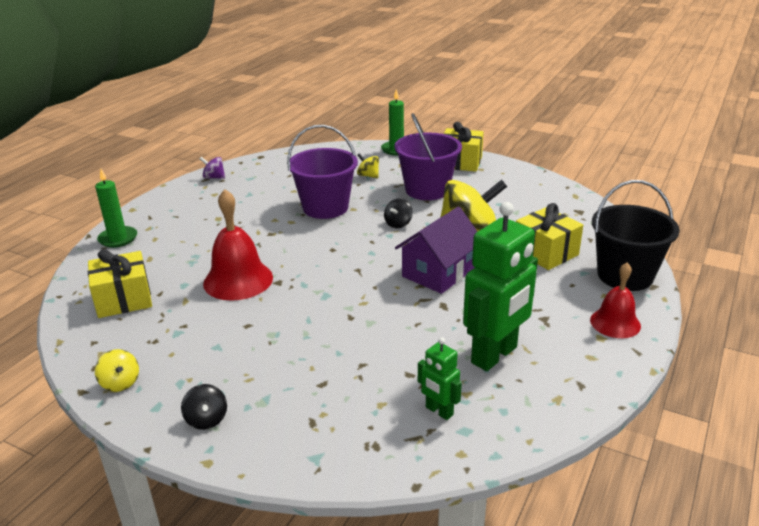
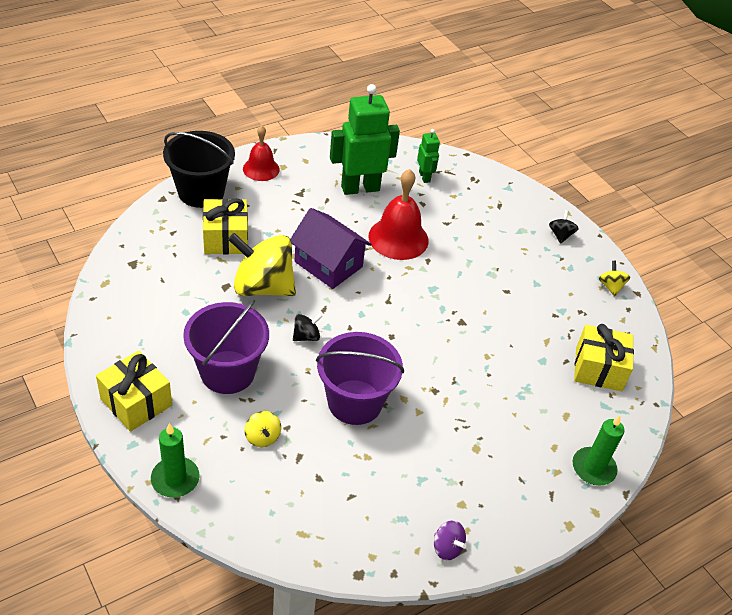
camera: 155 degrees left, 15 degrees up
red bell [203,189,273,301] -> red bell moved to [369,169,429,260]
purple house [395,206,478,294] -> purple house turned 60 degrees clockwise [290,208,372,289]

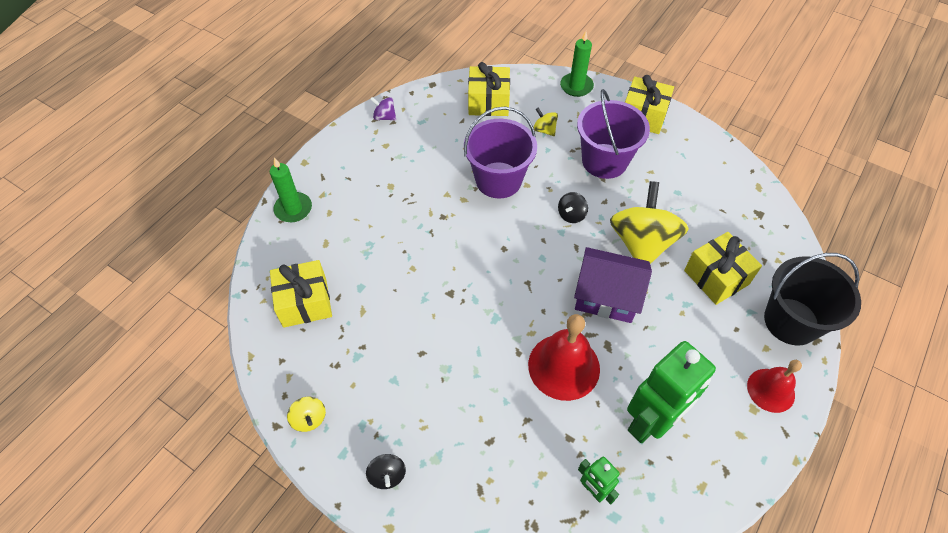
camera: 160 degrees right, 10 degrees up
yellow spinning top [228,233,296,296] -> yellow spinning top turned 75 degrees counterclockwise [610,181,689,264]
none -> yellow gift [468,62,510,116]

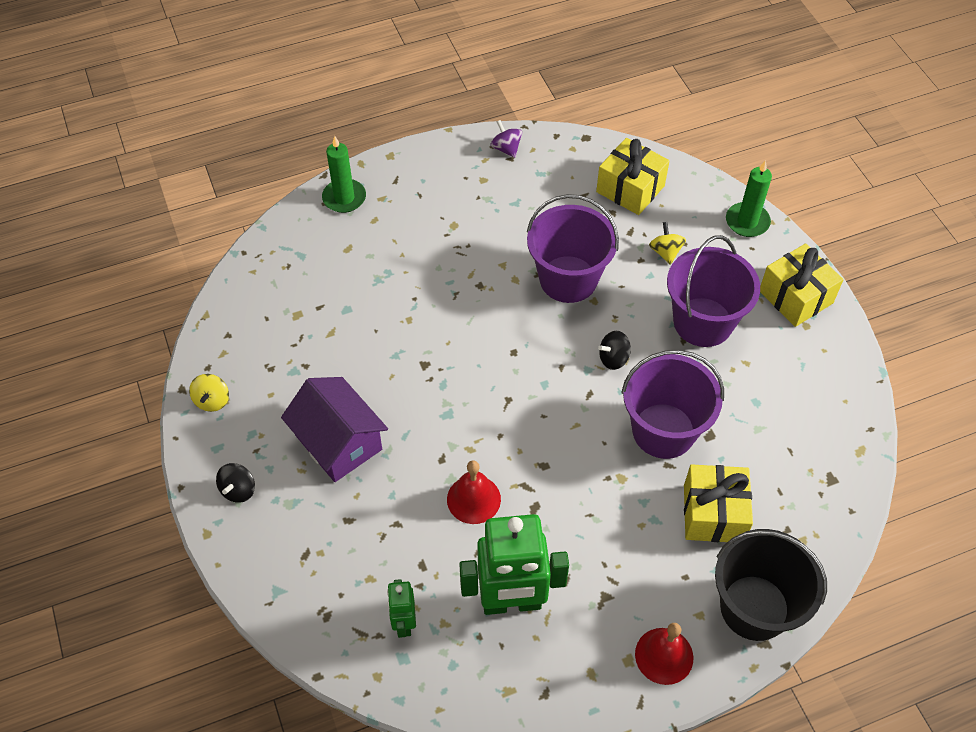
camera: 35 degrees right, 0 degrees up
yellow gift [270,260,332,328] -> none
red bell [528,314,600,401] -> red bell [447,460,501,524], size x0.64
purple house [574,247,652,323] -> purple house moved to [281,377,388,482]
yellow spinning top [610,181,689,264] -> purple bucket [621,350,724,459]

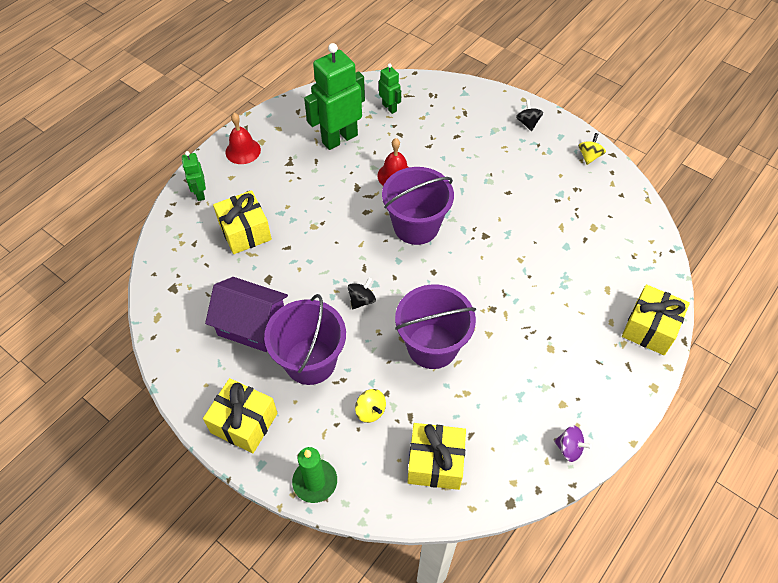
camera: 150 degrees right, 0 degrees up
yellow spinning top [189,374,229,412] -> yellow spinning top turned 45 degrees clockwise [578,133,606,165]
purple house [281,377,388,482] -> purple house moved to [205,277,288,352]
green candle [322,136,366,213] -> yellow gift [622,285,690,355]
purple bucket [621,350,724,459] -> purple bucket moved to [382,167,454,245]
black bucket [715,529,827,641] -> green robot [182,151,206,201]

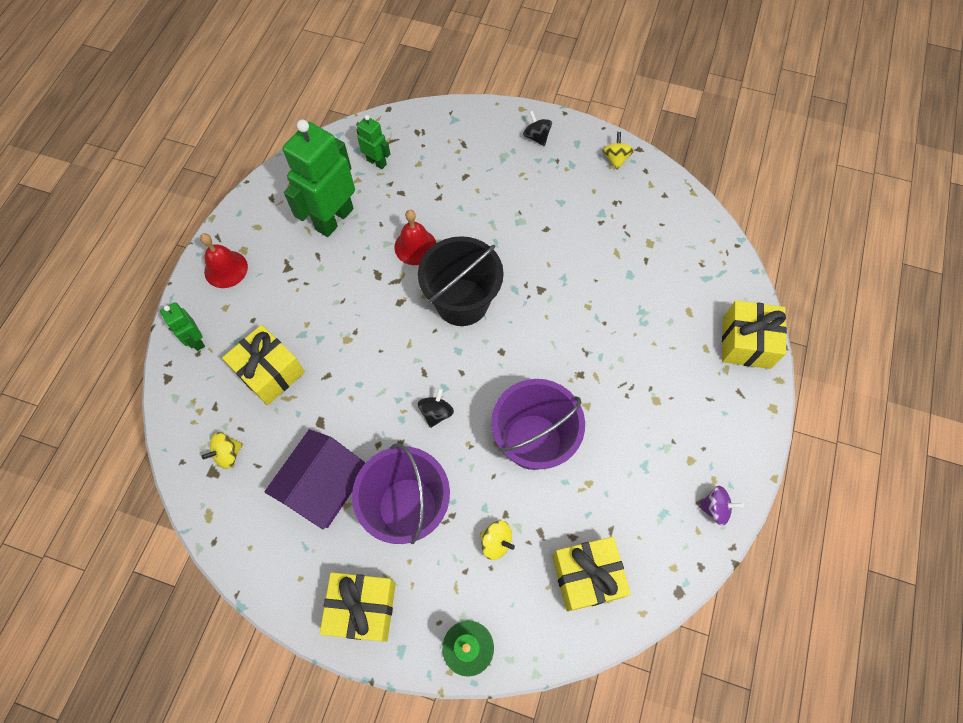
camera: 20 degrees left, 10 degrees up
purple house [205,277,288,352] -> purple house turned 60 degrees counterclockwise [265,429,365,529]
purple bucket [382,167,454,245] -> black bucket [418,236,504,326]
none -> yellow spinning top [202,432,243,469]

